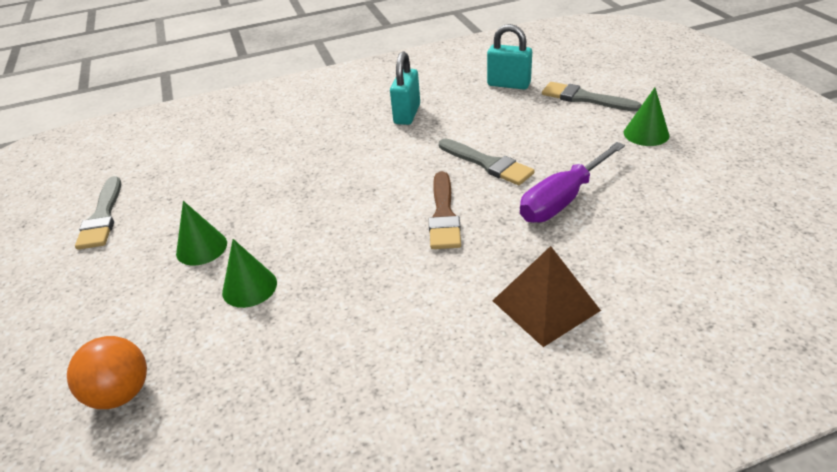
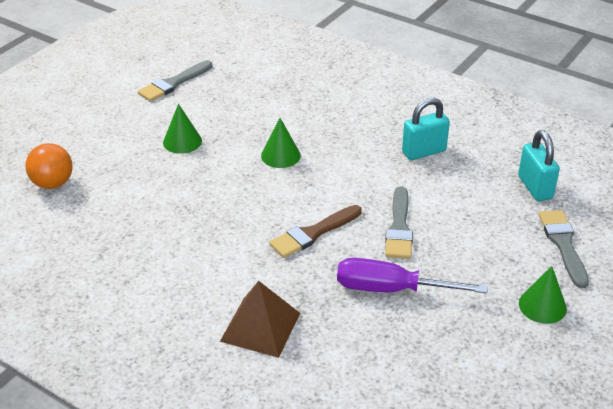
camera: 50 degrees right, 0 degrees up
green cone [222,239,277,308] -> green cone moved to [261,118,301,168]

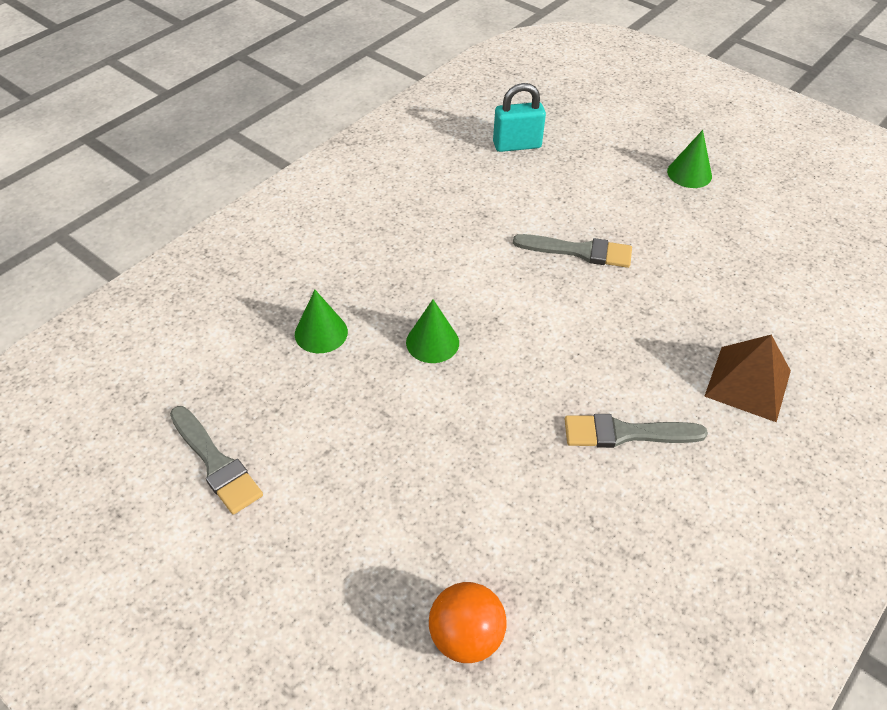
camera: 85 degrees left, 10 degrees up
green cone [163,104,202,154] -> green cone moved to [295,290,348,353]
brown brush [269,205,362,258] -> none
purple screwdriver [337,258,488,293] -> none
turquoise padlock [402,98,450,160] -> none
grey brush [539,210,589,288] -> grey brush moved to [565,414,708,448]

